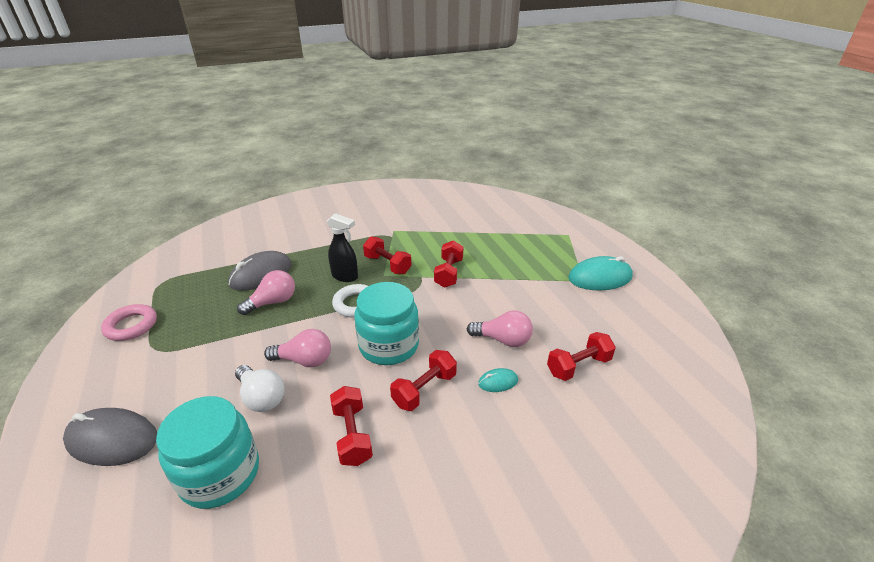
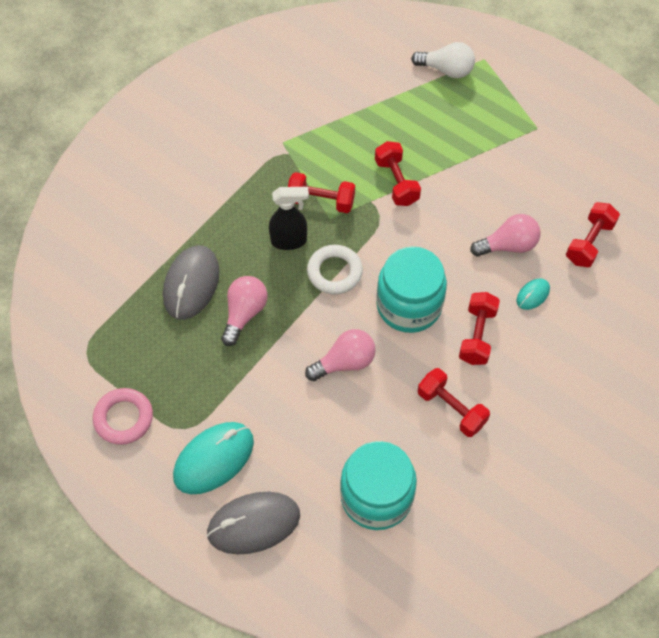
camera: 30 degrees left, 25 degrees up
white light bulb [235,365,285,412] -> white light bulb moved to [411,42,475,78]
turquoise mouse [568,256,633,290] -> turquoise mouse moved to [173,422,254,494]

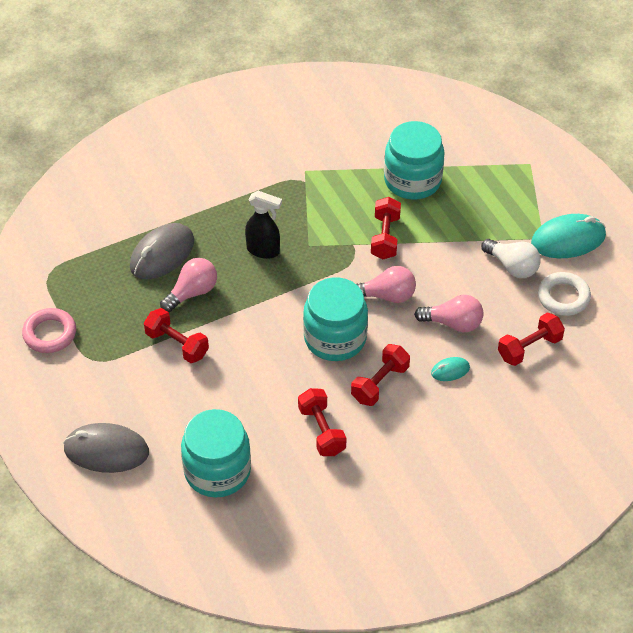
camera: 25 degrees right, 10 degrees down
turquoise mouse [173,422,254,494] -> turquoise mouse moved to [531,214,606,258]
red dumbbell [288,172,355,213] -> red dumbbell moved to [144,308,209,363]
pink light bulb [305,329,376,381] -> pink light bulb moved to [356,266,416,303]
white ring [307,245,363,294] -> white ring moved to [538,272,591,316]
white light bulb [411,42,475,78] -> white light bulb moved to [481,239,541,278]
none -> turquoise jar [384,121,445,200]

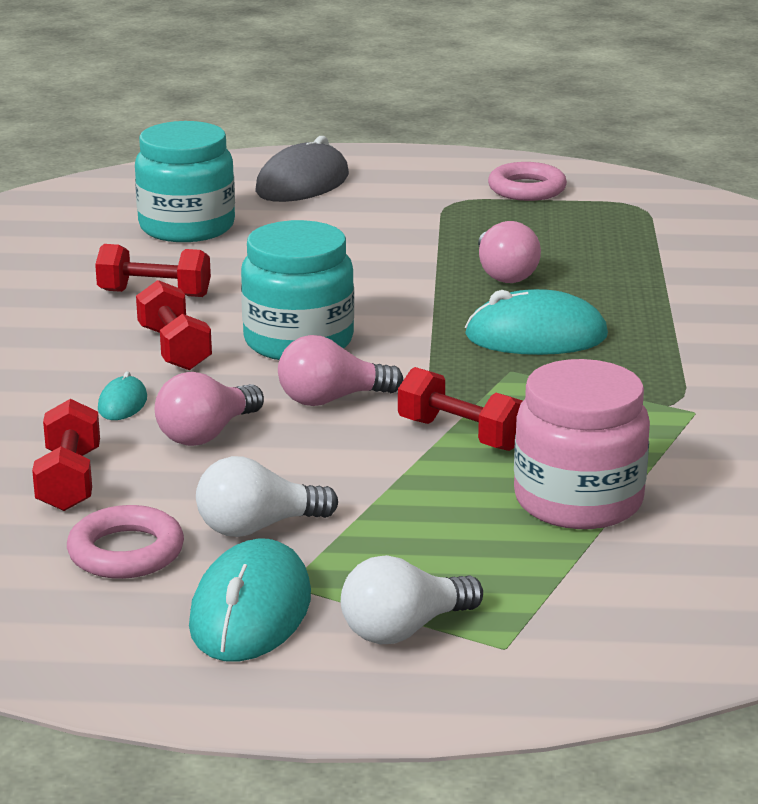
camera: 120 degrees right, 25 degrees down
grey mouse [130,223,194,279] -> none
red dumbbell [144,308,209,363] -> none
black spray bottle [245,191,282,259] -> turquoise mouse [465,289,608,355]
pink light bulb [356,266,416,303] -> pink light bulb turned 45 degrees clockwise [278,335,403,406]
turquoise jar [384,121,445,200] -> pink jar [514,359,650,529]
white ring [538,272,591,316] -> pink ring [67,505,184,579]
none -> white light bulb [341,555,483,644]

